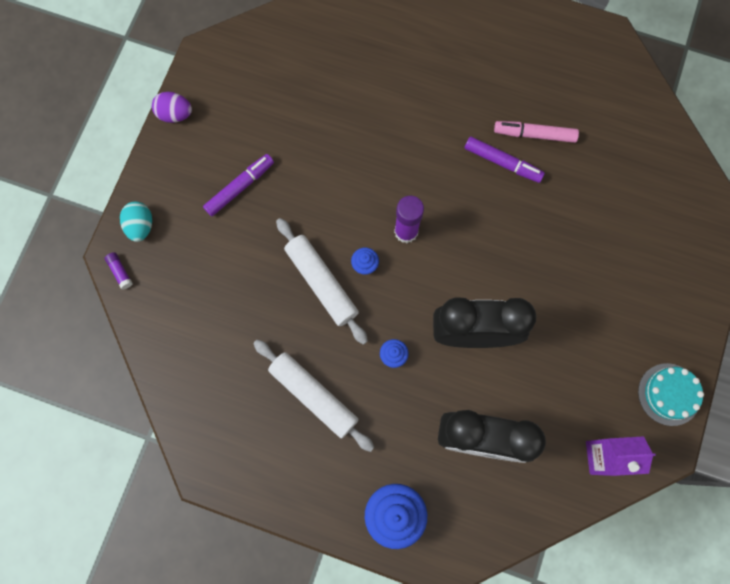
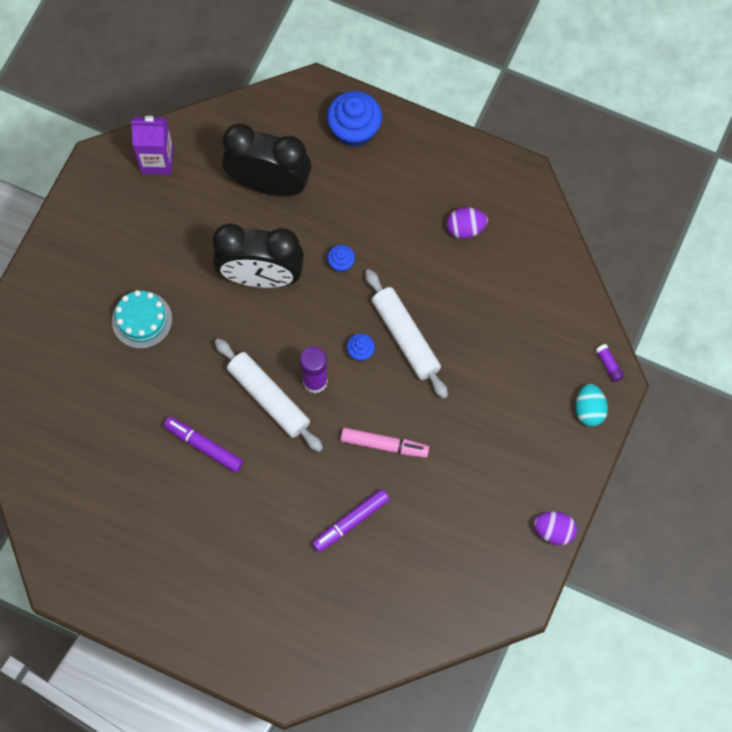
camera: 175 degrees left, 5 degrees down
purple marker [203,154,274,216] -> purple marker moved to [312,489,390,552]
white rolling pin [253,340,375,452] -> white rolling pin moved to [215,339,323,452]
pink marker [494,121,579,143] -> pink marker moved to [341,428,429,458]
turquoise cake [638,363,704,426] -> turquoise cake moved to [112,290,172,349]
none -> purple egg [447,207,488,239]

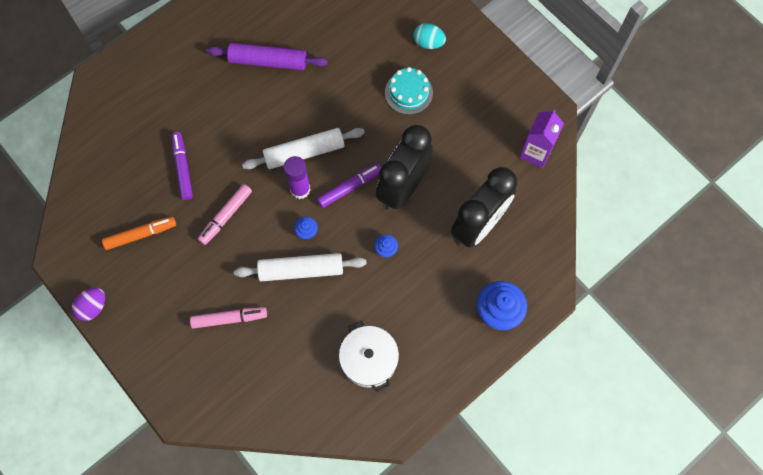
camera: 115 degrees right, 0 degrees up
purple marker [164,417,243,473] -> purple marker moved to [317,163,381,208]
purple egg [447,207,488,239] -> white pot [339,321,399,392]
turquoise egg [575,384,608,427] -> turquoise egg moved to [414,23,446,49]
purple glue stick [596,344,624,382] -> none
none -> orange marker [102,216,176,250]
none -> pink marker [190,307,267,329]
none -> purple rolling pin [207,43,328,70]

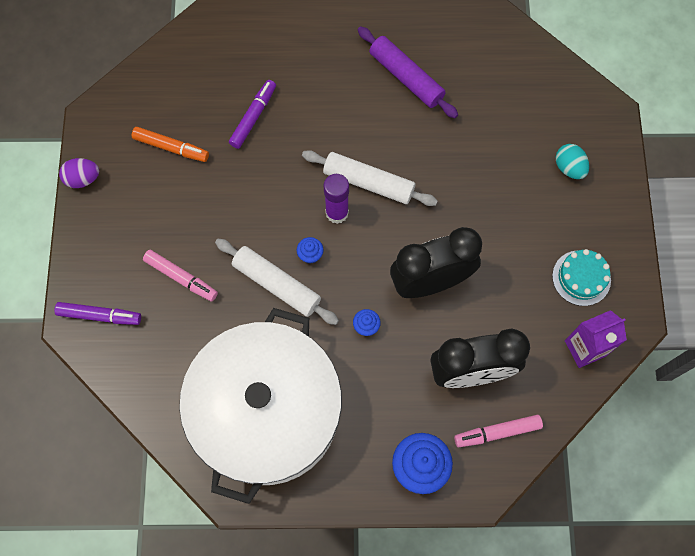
camera: 40 degrees right, 0 degrees up
pink marker [198,184,252,245] -> pink marker moved to [454,415,543,447]
purple marker [317,163,381,208] -> purple marker moved to [54,302,141,325]
white pot [339,321,399,392] -> white pot [179,308,342,504], size x2.25
turquoise cake [385,67,433,115] -> turquoise cake moved to [552,249,611,306]

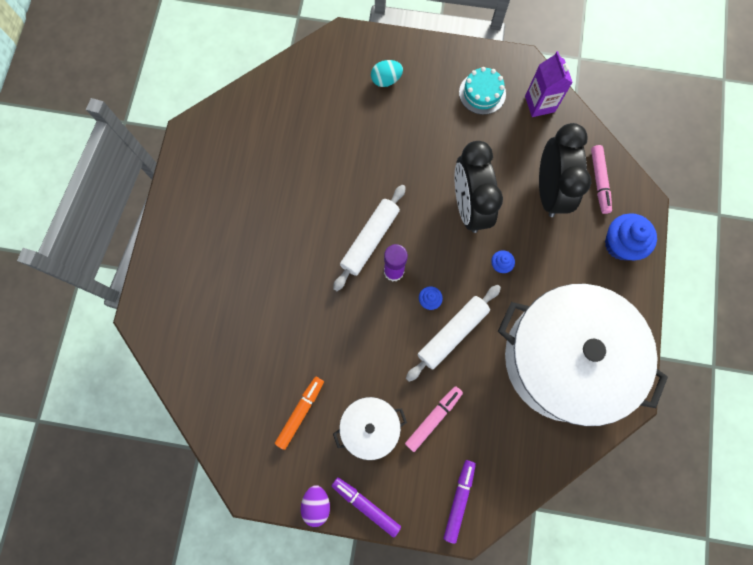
camera: 80 degrees left, 5 degrees up
purple marker [229,80,276,149] -> purple marker moved to [332,477,401,537]
purple rolling pin [358,27,458,118] -> none
none -> white pot [333,397,407,460]

